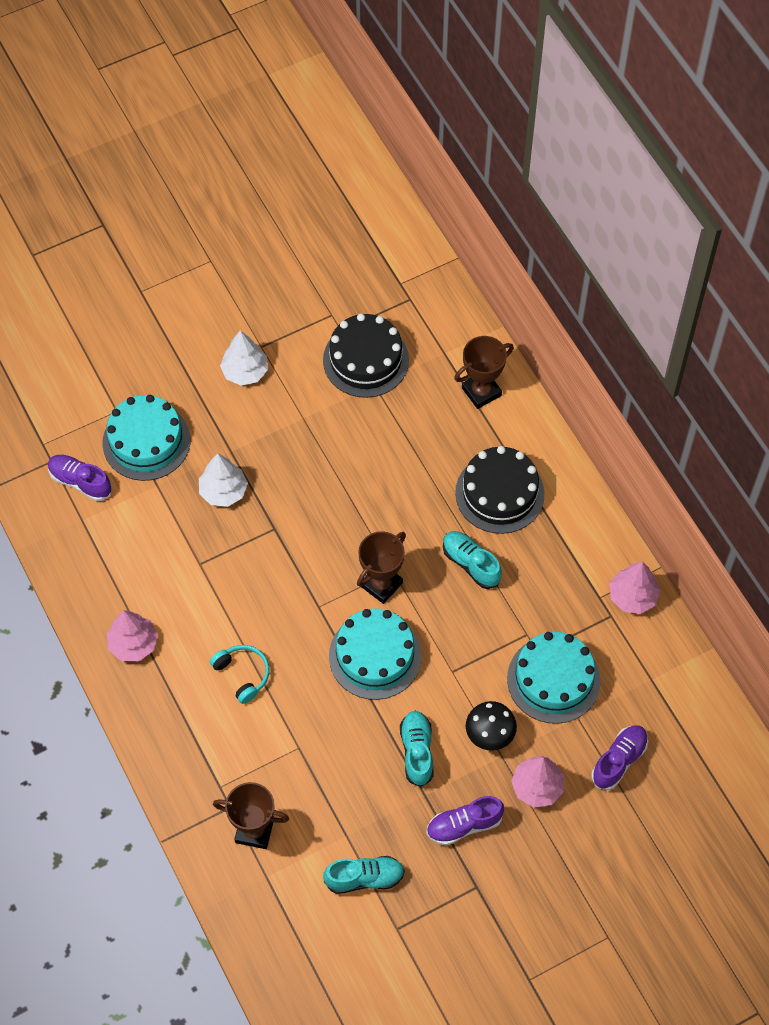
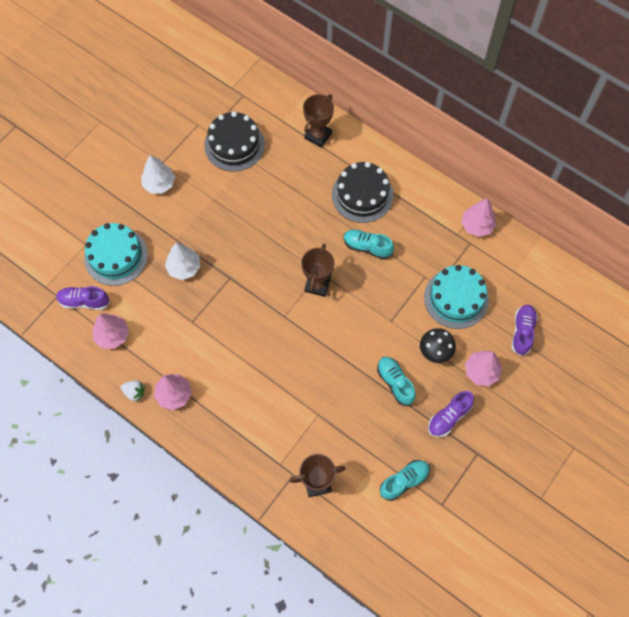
camera: 25 degrees left, 5 degrees up
turquoise headphones [210,645,270,704] -> none
turquoise cake [329,608,422,700] -> none
none -> pink tree [93,313,129,349]
none -> white strawberry [121,380,145,402]

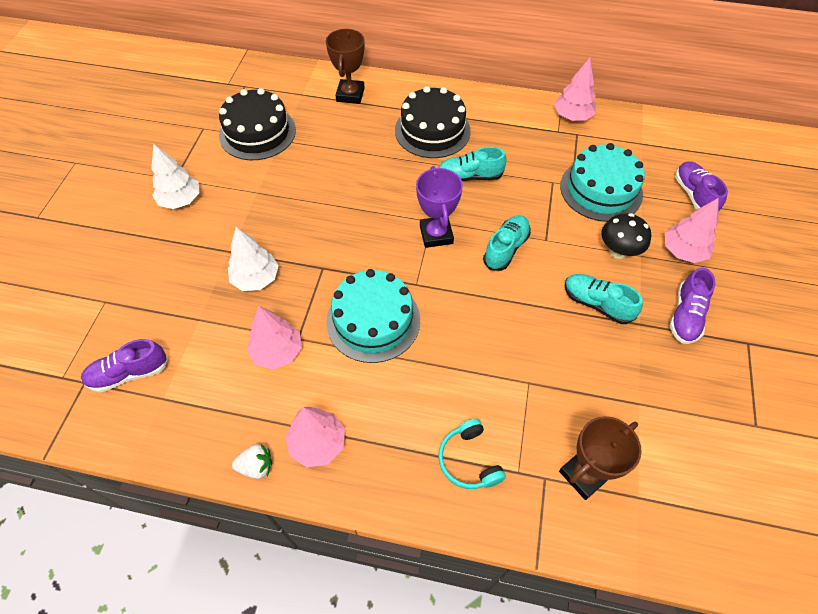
camera: 25 degrees left, 10 degrees down
turquoise cake [84,223,148,286] -> turquoise cake moved to [326,269,420,363]
pink tree [93,313,129,349] -> pink tree moved to [247,306,302,370]
brown trophy [301,244,335,297] -> purple trophy [416,166,463,248]
turquoise shoe [380,460,430,501] -> turquoise shoe moved to [483,215,531,271]
none -> turquoise headphones [438,418,506,489]

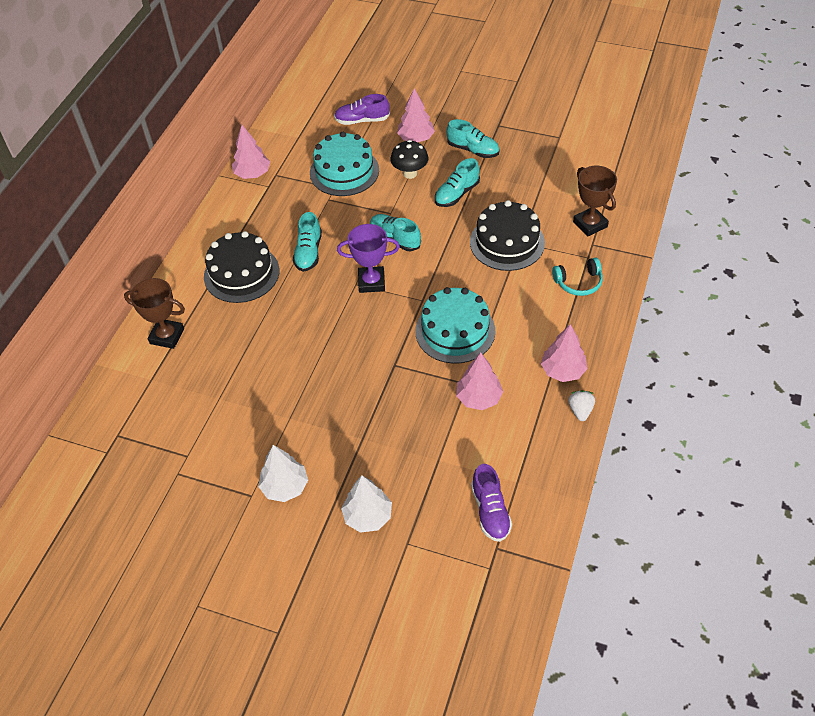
camera: 80 degrees left, 5 degrees down
black cake [219,88,296,160] -> black cake moved to [470,200,545,271]
white tree [228,227,279,291] -> white tree moved to [341,475,392,533]
purple shoe [670,268,715,344] -> turquoise shoe [447,119,499,158]

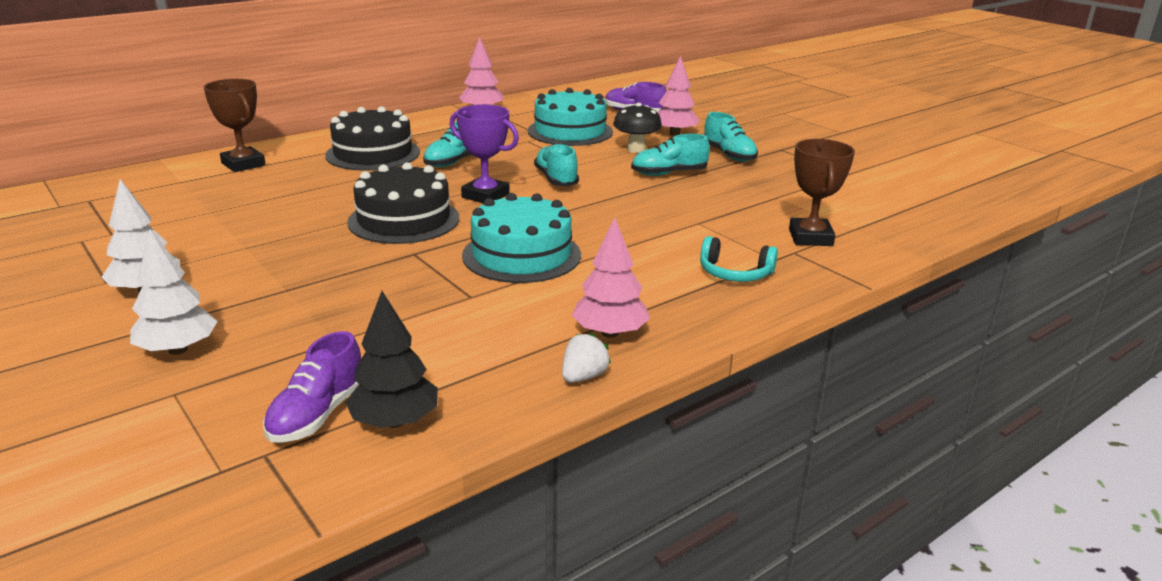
camera: 30 degrees right, 25 degrees down
pink tree [456,352,503,410] -> none
black cake [470,200,545,271] -> black cake moved to [347,162,459,244]
none -> black tree [345,291,438,428]

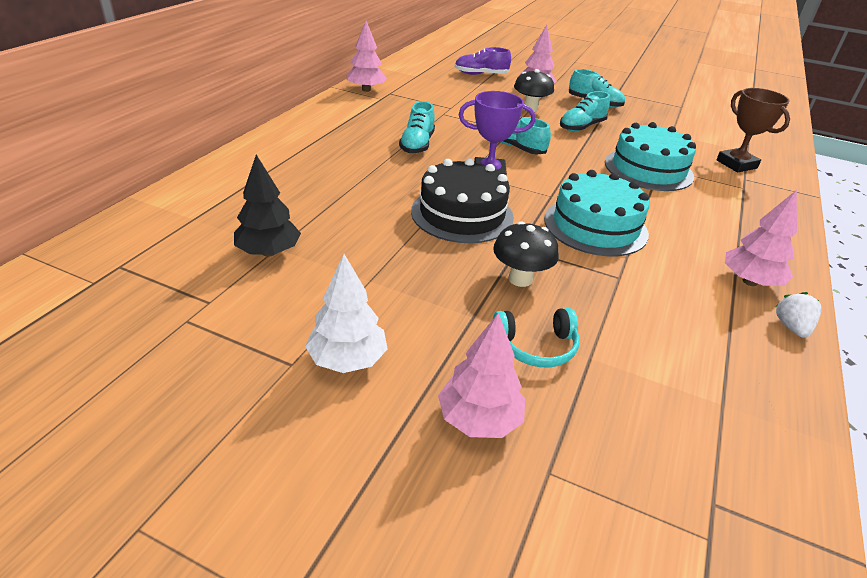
camera: 30 degrees left, 10 degrees up
white tree [130,229,218,355] -> pink tree [438,313,525,438]
brown trophy [204,79,266,172] -> none
purple shoe [263,331,361,443] -> none
black cake [325,106,420,171] -> none
black tree [345,291,438,428] -> black tree moved to [234,155,301,257]
turquoise cake [528,88,613,146] -> turquoise cake moved to [605,122,696,191]
turquoise headphones [700,236,778,282] -> turquoise headphones moved to [493,308,580,368]
none -> black mushroom [493,221,559,287]

